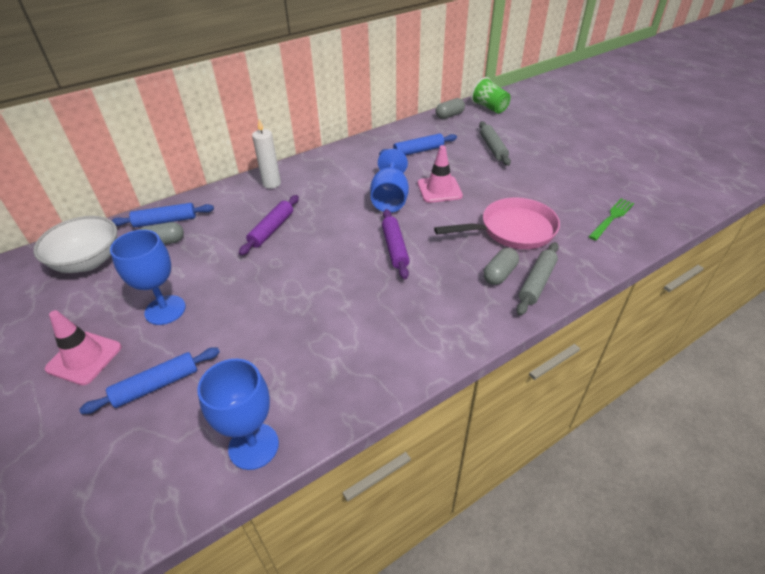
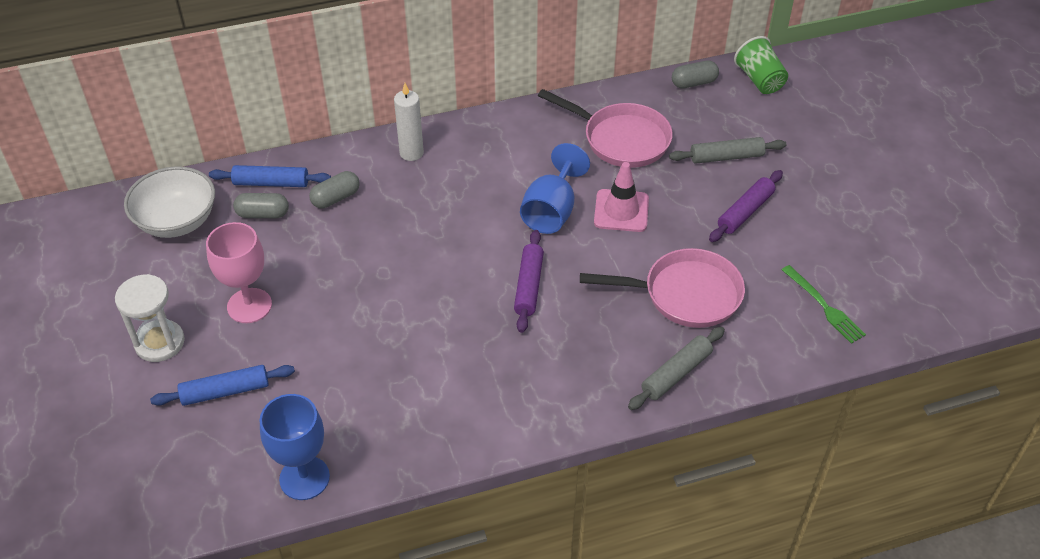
camera: 15 degrees right, 5 degrees up
pink traffic cone [45,310,122,385] -> white hourglass [115,274,185,362]
blue goblet [110,230,186,325] -> pink goblet [206,222,272,323]
purple rolling pin [239,195,299,256] -> purple rolling pin moved to [709,170,783,242]
blue rolling pin [379,133,457,155] -> pink pan [538,89,673,168]
grey rolling pin [479,122,511,166] -> grey rolling pin turned 75 degrees clockwise [669,137,786,164]
grey capsule [483,248,519,285] -> grey capsule moved to [309,171,360,208]
green fork [588,198,634,241] -> green fork turned 90 degrees clockwise [782,265,866,344]

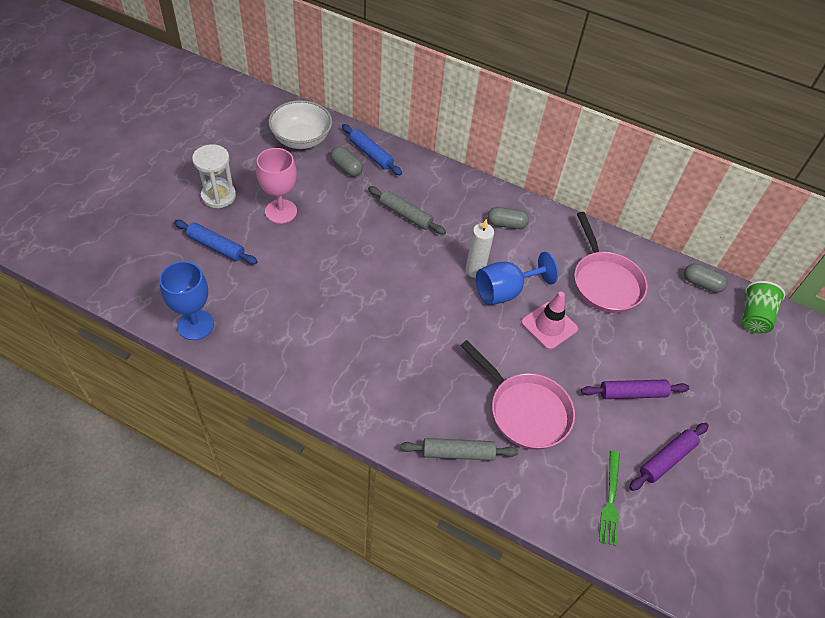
camera: 40 degrees right, 5 degrees up
grey capsule [309,171,360,208] -> grey capsule moved to [487,207,529,229]
white candle [394,83,424,161] -> white candle moved to [465,219,494,278]
purple rolling pin [514,230,544,333] -> purple rolling pin moved to [629,423,709,491]
grey rolling pin [669,137,786,164] -> grey rolling pin moved to [368,186,446,234]

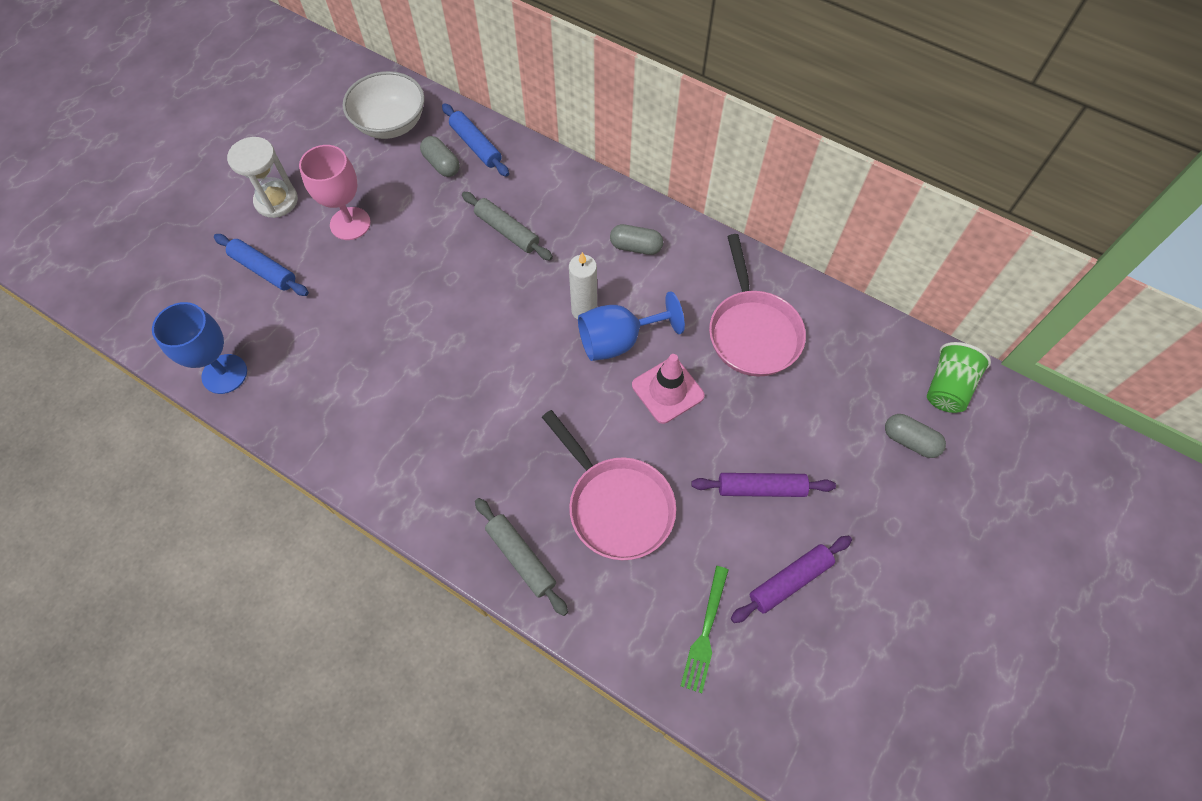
camera: 10 degrees right, 10 degrees up
grey rolling pin [400,438,518,461] -> grey rolling pin turned 45 degrees clockwise [475,498,568,616]
grey capsule [684,263,728,293] -> grey capsule moved to [885,414,946,458]

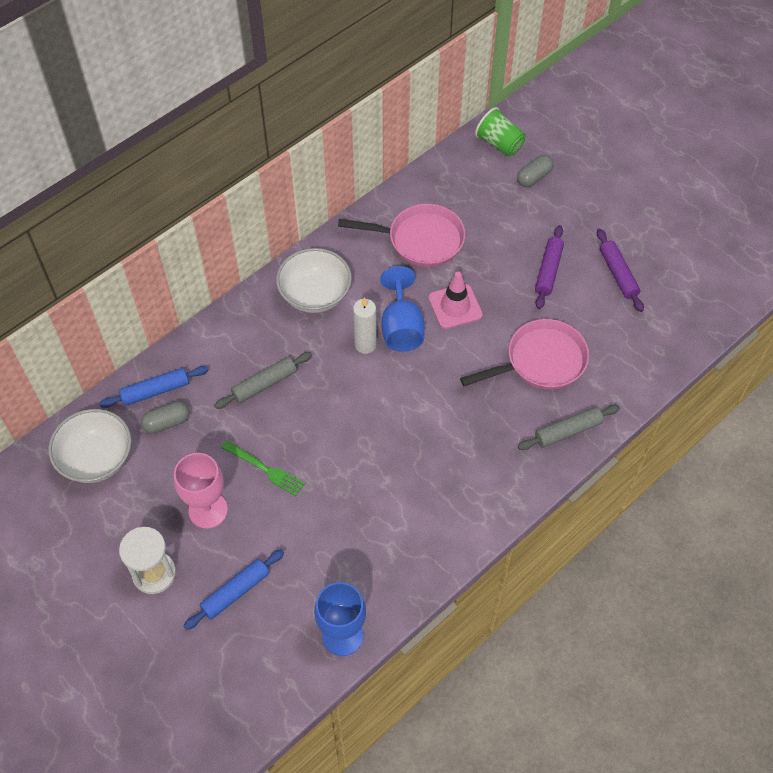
camera: 75 degrees left, 5 degrees down
grey capsule [610,224,663,255] -> white bowl [276,248,352,313]
green fork [681,566,728,693] -> green fork moved to [221,441,305,496]

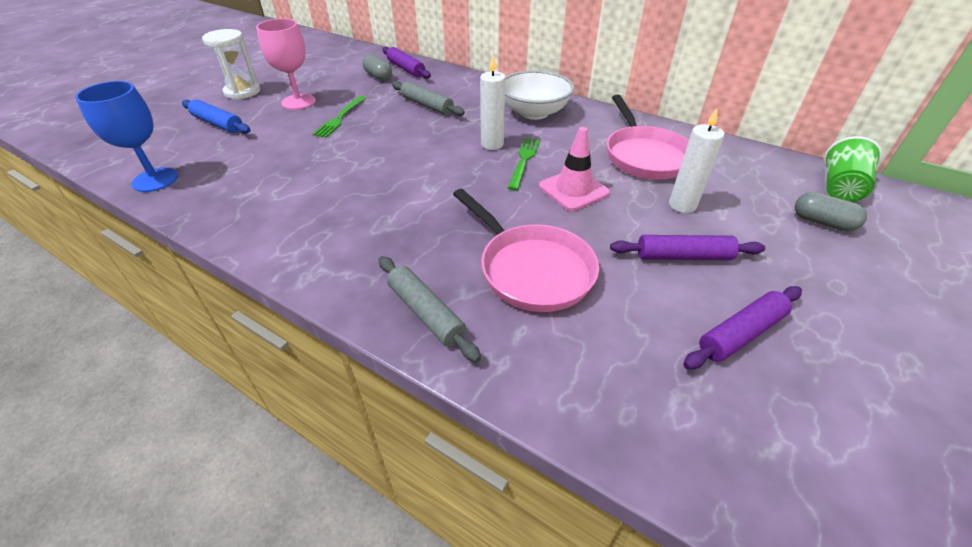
camera: 75 degrees right, 15 degrees down
white bowl [48,409,132,483] -> none
blue rolling pin [99,366,208,408] -> purple rolling pin [383,47,431,79]
blue goblet [380,266,425,352] -> green fork [508,138,540,190]
none -> white candle [669,108,725,213]

